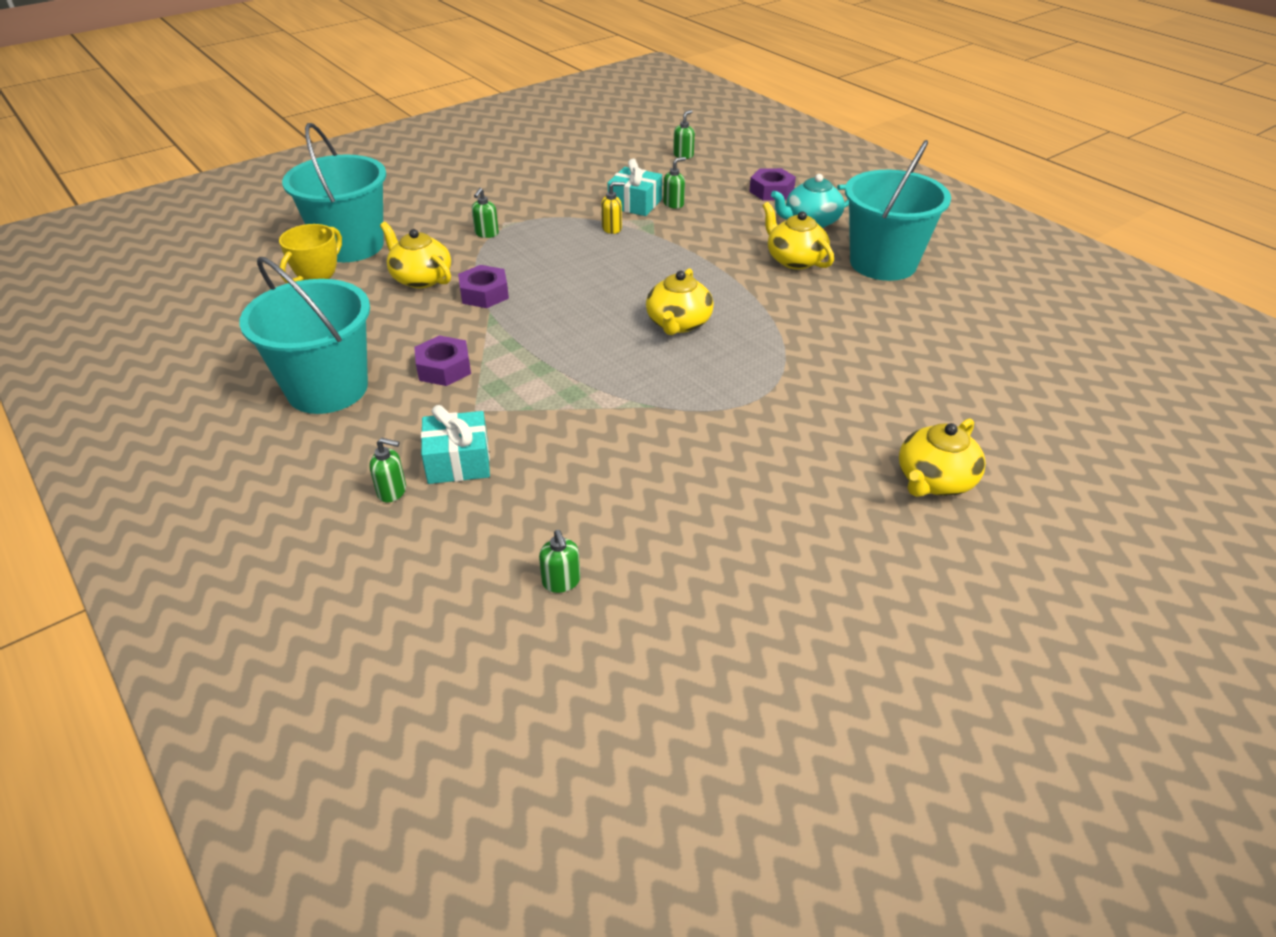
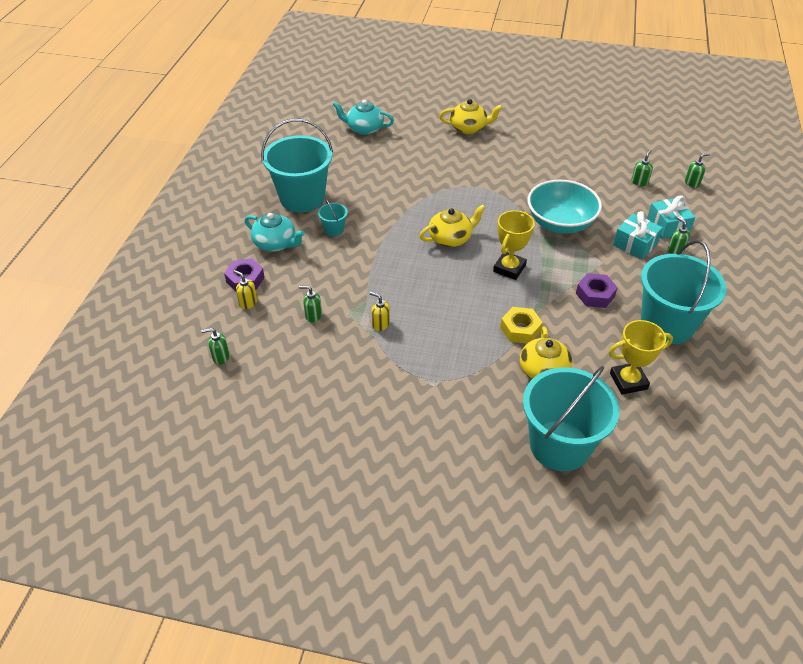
camera: 130 degrees left, 5 degrees up
purple nut [458,265,509,308] -> yellow nut [500,307,543,344]
green soap dispenser [472,188,499,238] -> green soap dispenser moved to [685,153,710,188]
turquoise gift [608,159,662,216] -> turquoise gift moved to [647,195,695,239]
yellow teapot [763,202,834,270] -> turquoise bucket [318,198,348,236]
none -> yellow soap dispenser [234,270,257,309]
none -> turquoise teapot [333,100,394,135]
none -> yellow trophy [493,210,535,280]
none -> turquoise bowl [528,180,602,234]

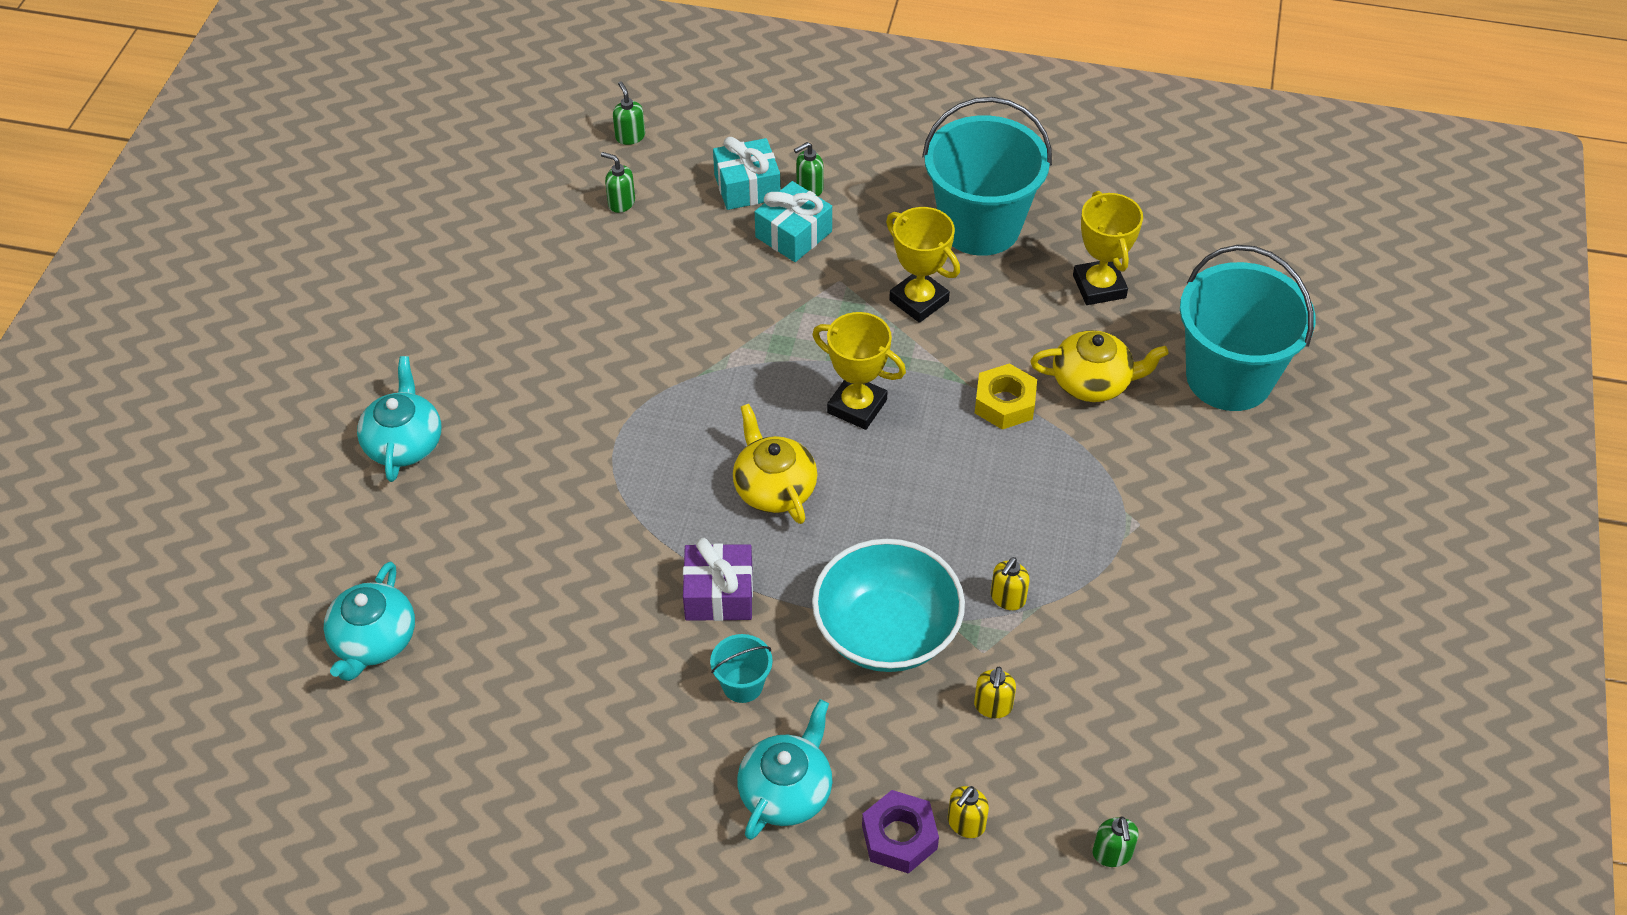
camera: 90 degrees left, 5 degrees up
turquoise bucket [261,119,333,212] -> none
green soap dispenser [299,286,322,322] -> yellow soap dispenser [974,667,1016,718]
yellow teapot [439,99,503,134] -> turquoise teapot [357,356,441,482]
turquoise bowl [528,180,602,234] -> turquoise bowl moved to [812,539,965,672]
purple nut [576,273,618,308] -> yellow trophy [886,207,960,323]
none -> purple gift [683,538,753,621]

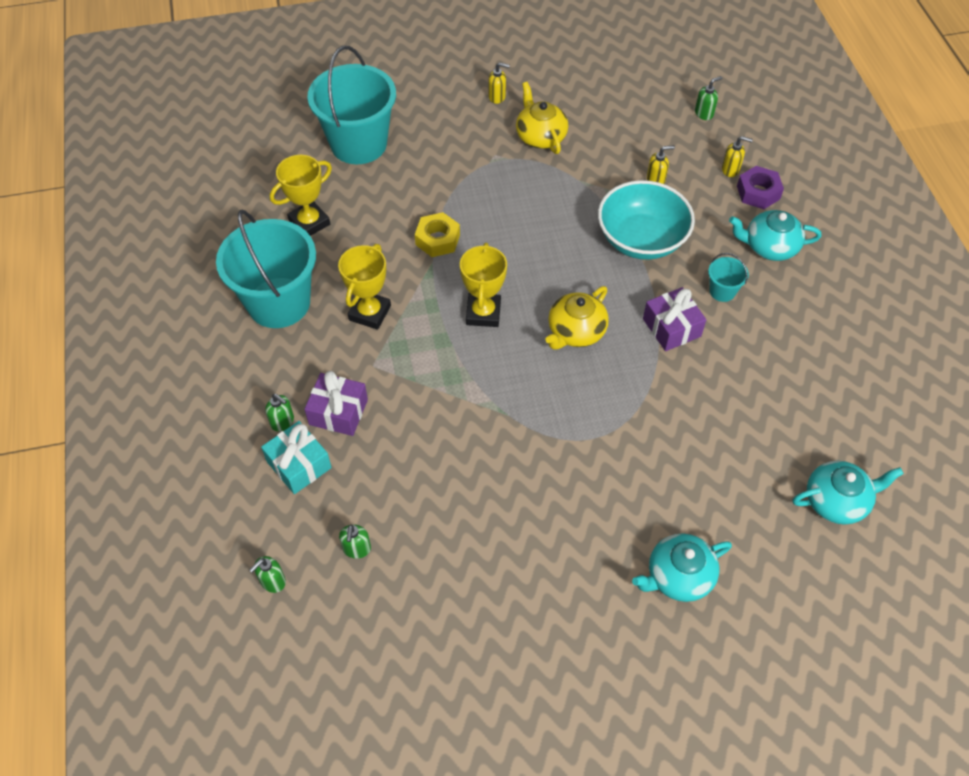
camera: 115 degrees left, 5 degrees up
turquoise gift [755,181,832,262] -> purple gift [304,371,368,436]
yellow soap dispenser [991,557,1030,610] -> yellow soap dispenser moved to [489,62,510,104]
yellow teapot [1030,330,1169,402] -> yellow teapot moved to [516,82,568,154]

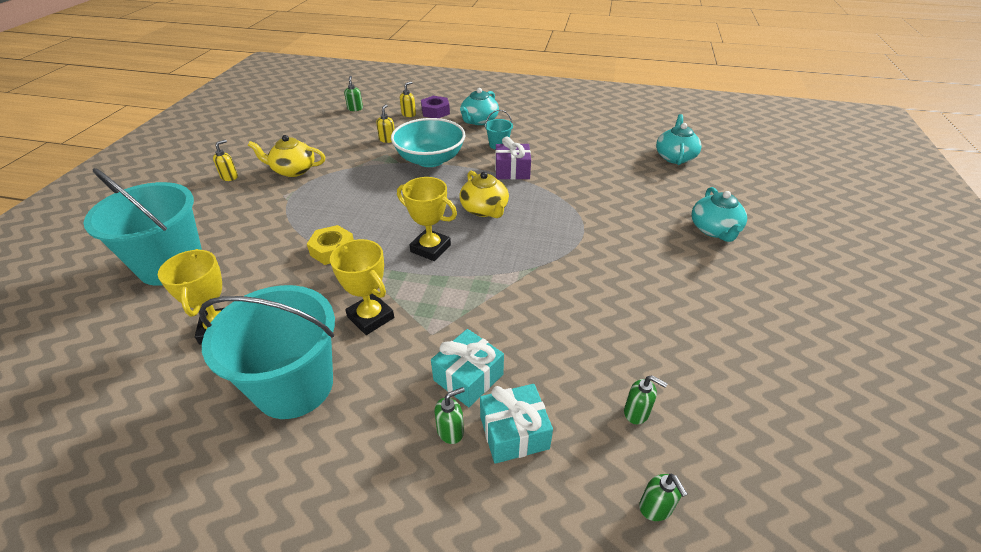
camera: 65 degrees left, 15 degrees down
purple gift [304,371,368,436] -> turquoise gift [431,329,504,407]

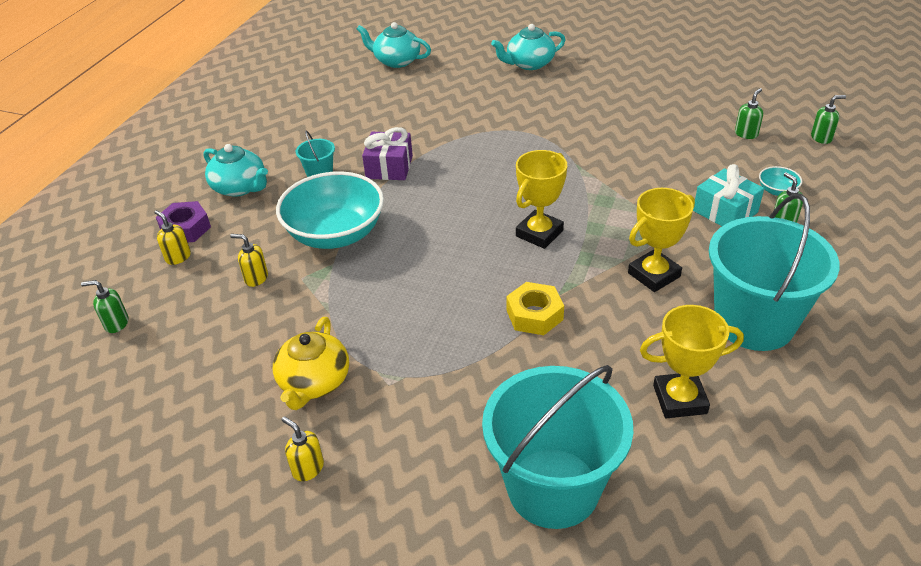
camera: 80 degrees left, 0 degrees up
yellow teapot [459,171,509,218] -> none
turquoise gift [480,384,553,464] -> turquoise bowl [759,166,802,196]
turquoise teapot [692,187,747,242] -> turquoise teapot turned 150 degrees clockwise [491,24,566,70]

